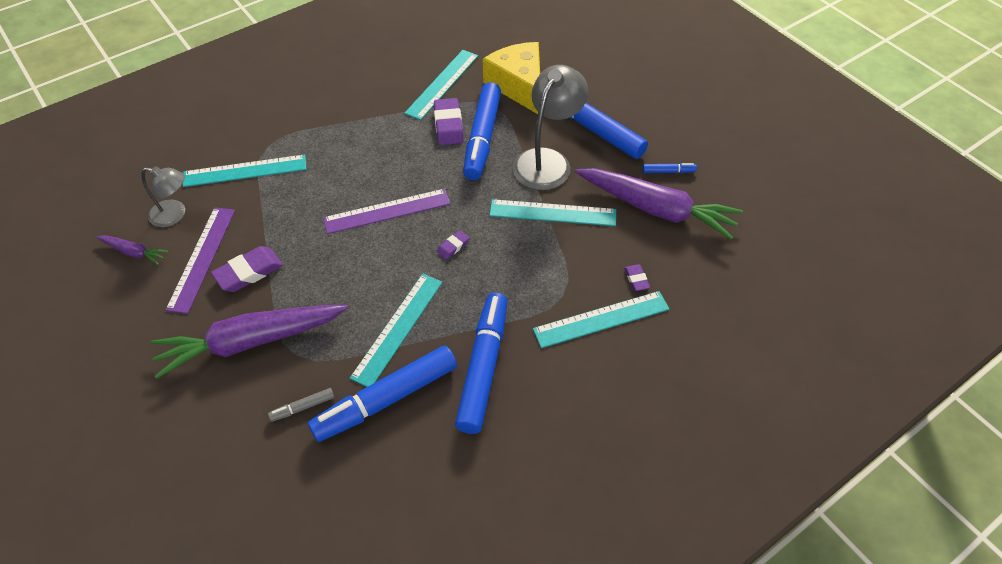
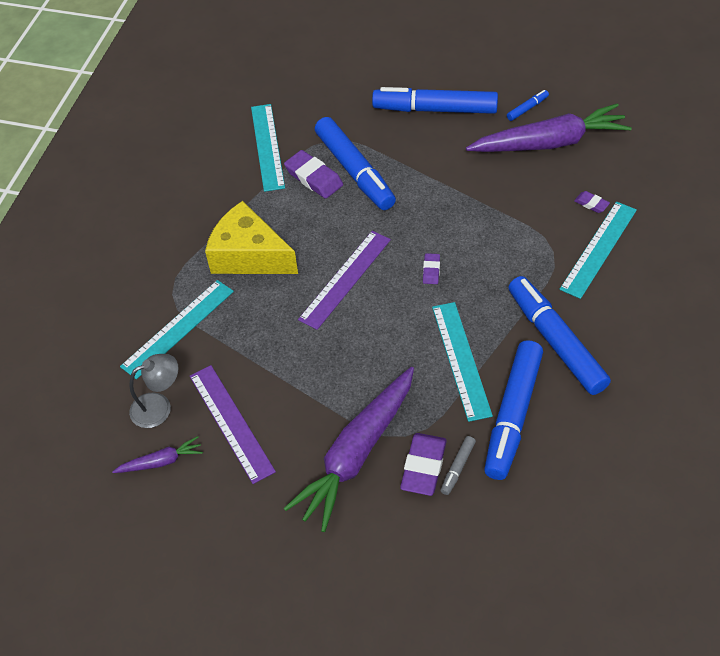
camera: 35 degrees left, 0 degrees up
purple eraser [211,246,283,292] -> purple eraser moved to [400,433,447,496]
yellow cheese [483,42,540,114] -> yellow cheese moved to [205,201,298,274]
turquoise ruler [489,199,616,226] -> none
grey lamp [513,65,588,190] -> none

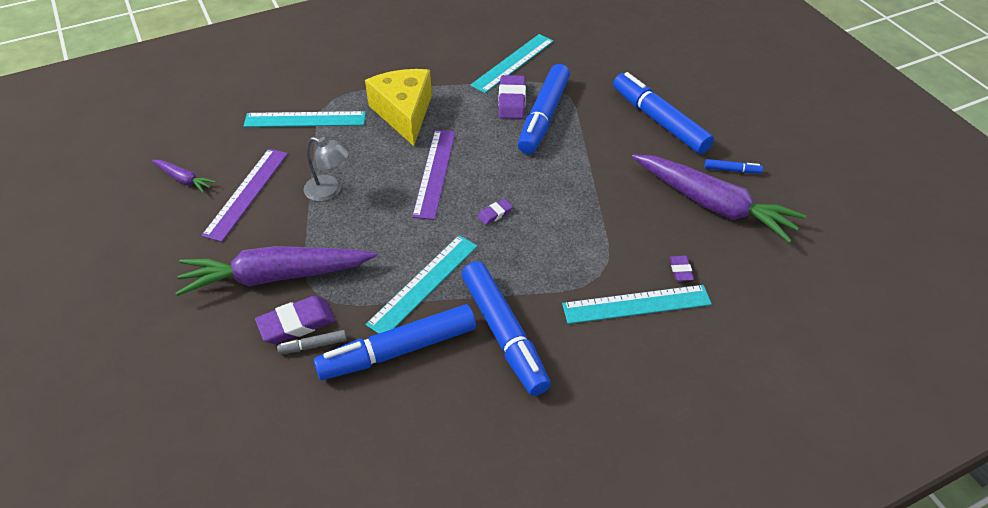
camera: 45 degrees right, 5 degrees down
grey lamp [129,354,179,428] -> grey lamp moved to [304,137,350,201]
purple ruler [298,231,391,330] -> purple ruler turned 75 degrees counterclockwise [412,130,456,220]
blue marker [508,276,611,395] -> blue marker turned 135 degrees clockwise [462,261,551,396]

